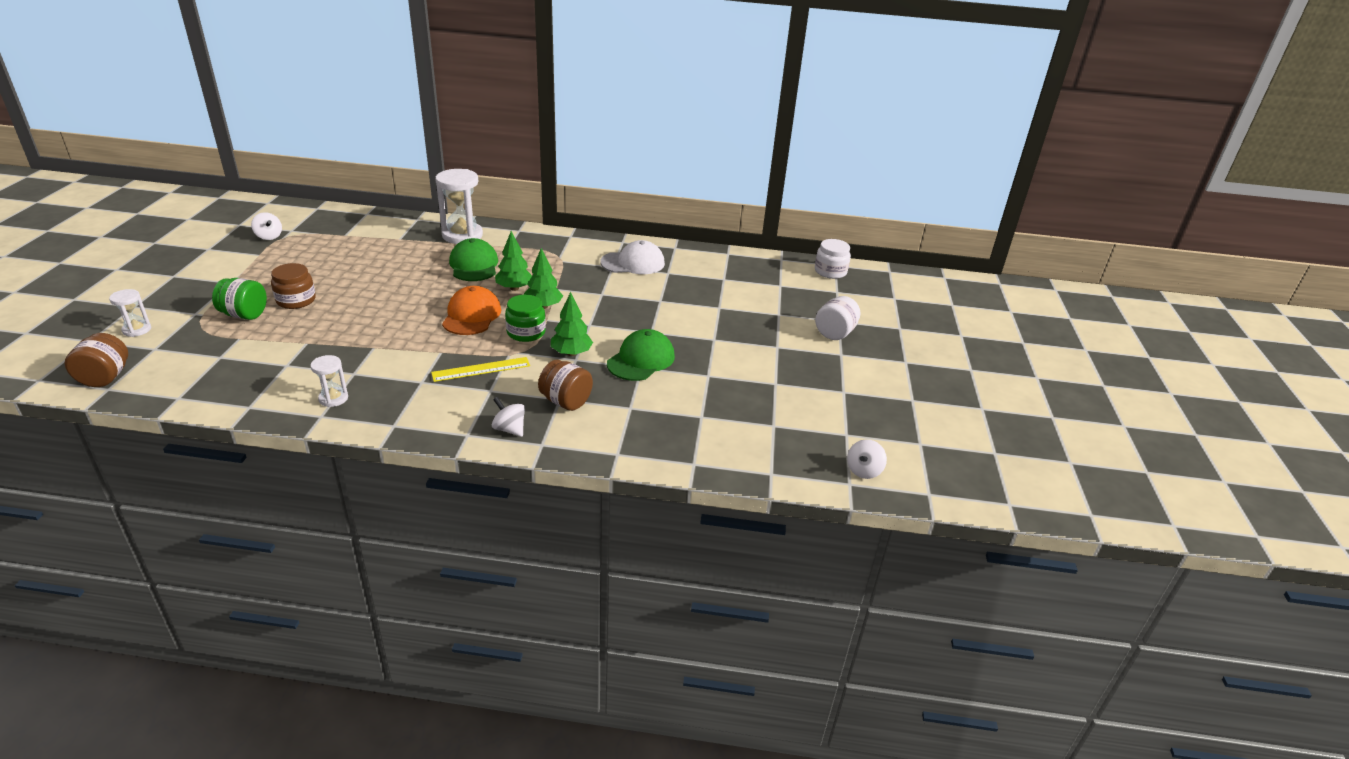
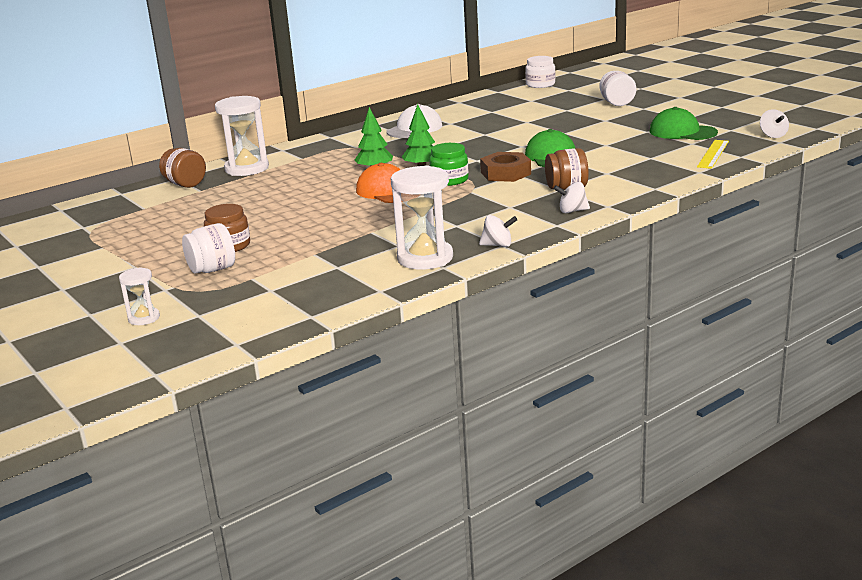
camera: 40 degrees left, 10 degrees down
brown jar [65,333,128,387] -> brown jar moved to [159,148,206,188]
green jar [212,278,267,320] -> white jar [182,223,235,274]
white spinning top [251,212,282,240] -> white spinning top moved to [479,215,517,247]
white hourglass [310,355,348,407] -> white hourglass [391,165,453,270], size x1.95
yellow ruler [431,357,530,382] -> yellow ruler moved to [697,140,729,169]
green cap [449,238,498,281] -> green cap moved to [650,107,718,140]
green tree [551,292,593,356] -> brown nut [480,152,531,182]

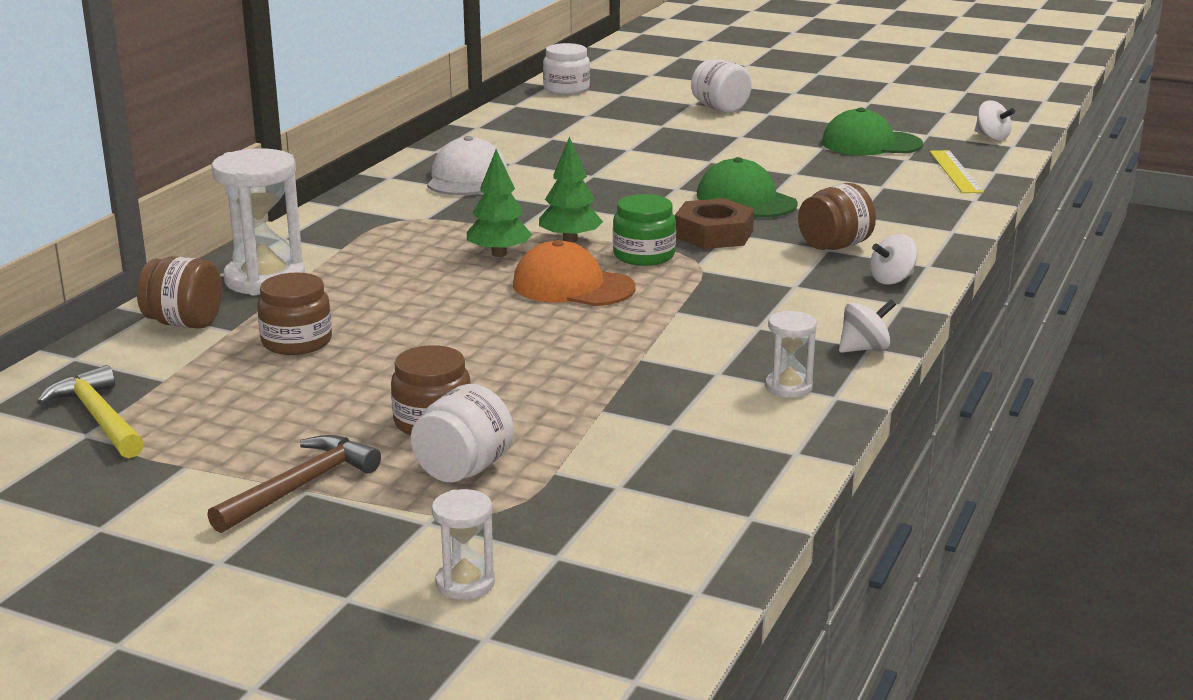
camera: 30 degrees left, 0 degrees up
white hourglass [391,165,453,270] -> white hourglass [765,311,817,398], size x0.51
none -> yellow hammer [37,365,144,458]
none -> brown hammer [207,435,381,533]
none -> brown jar [257,272,332,355]

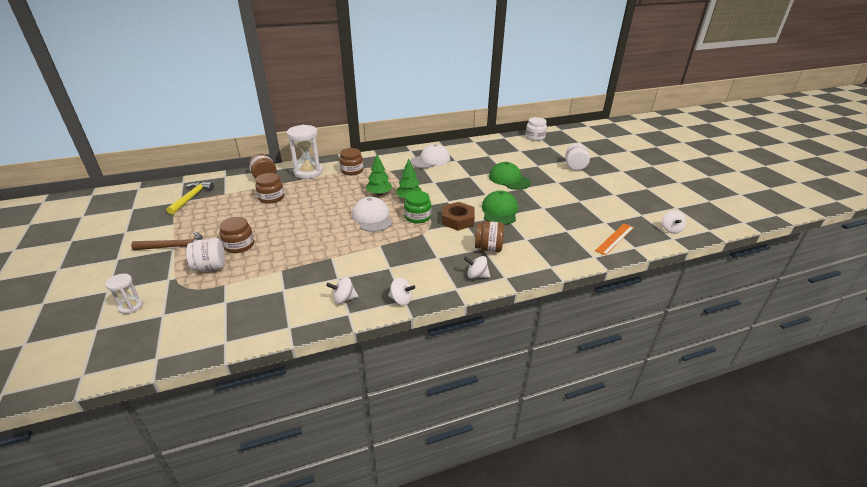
camera: 45 degrees right, 10 degrees up
orange cap [513,240,636,306] -> white cap [352,197,393,232]
white hourglass [765,311,817,398] -> white spinning top [326,277,358,304]
green cap [822,107,923,155] -> green cap moved to [489,162,531,190]
yellow ruler [930,150,984,193] -> orange ruler [595,224,634,256]
none -> brown jar [339,148,363,175]

